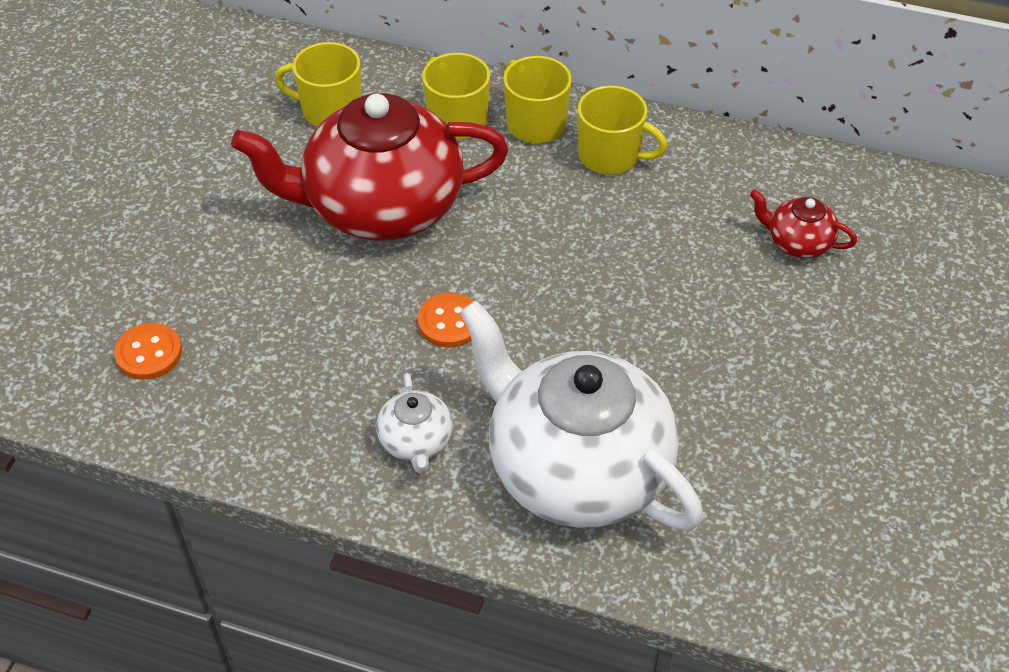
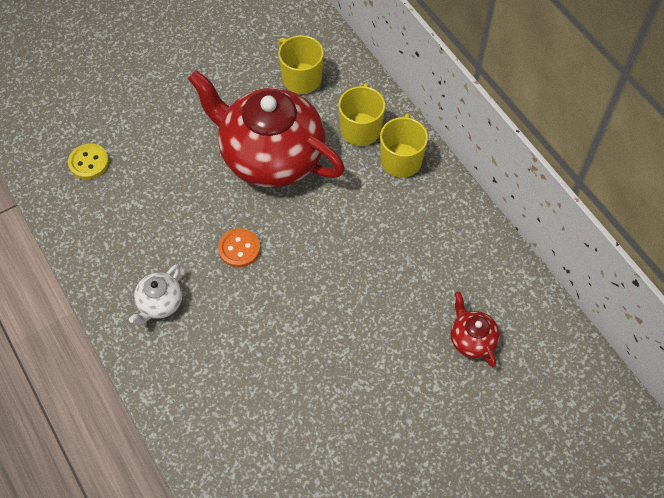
camera: 40 degrees right, 10 degrees up
orange button [114,323,182,380] -> yellow button [68,144,109,179]
white teapot [459,300,703,530] -> none
yellow mug [578,86,667,175] -> none

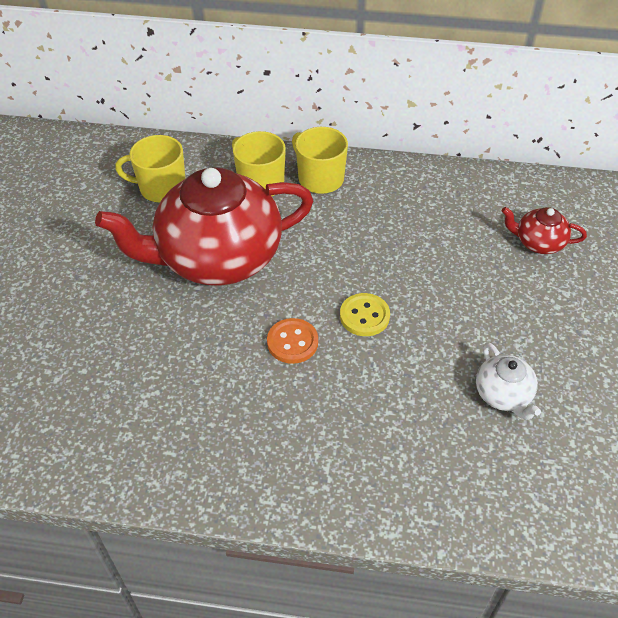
camera: 50 degrees left, 10 degrees down
yellow button [68,144,109,179] -> yellow button moved to [340,293,390,336]
white teapot [129,264,182,325] -> white teapot moved to [476,342,541,420]

